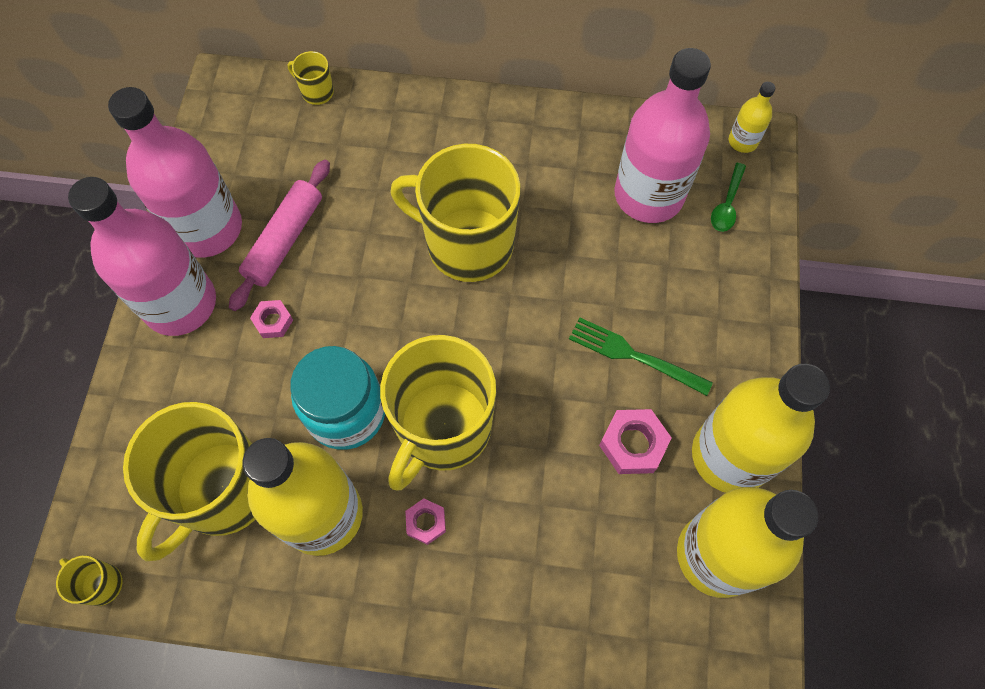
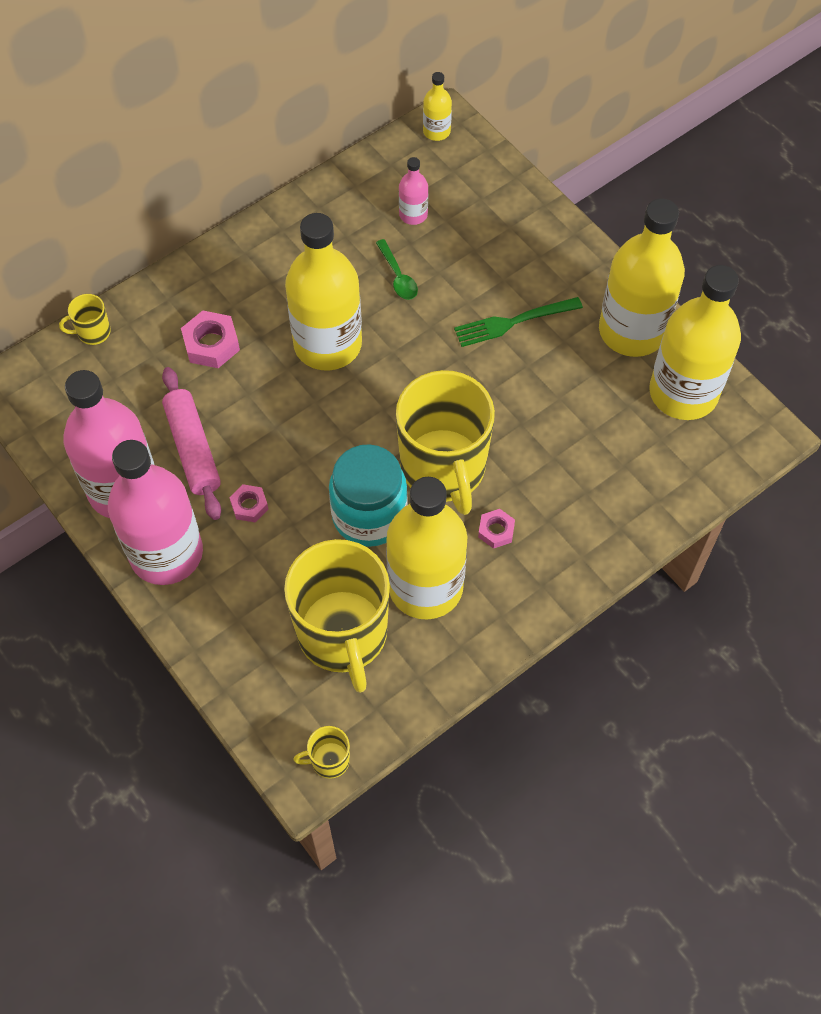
camera: 45 degrees left, 5 degrees down
yellow mug [390,144,521,282] -> yellow bottle [285,213,362,371]
pink nut [599,409,672,474] -> pink nut moved to [181,310,240,368]
pink bottle [614,48,711,223] -> pink bottle [399,157,428,225], size x0.44
green spoon [711,163,746,232] -> green spoon moved to [376,239,418,300]

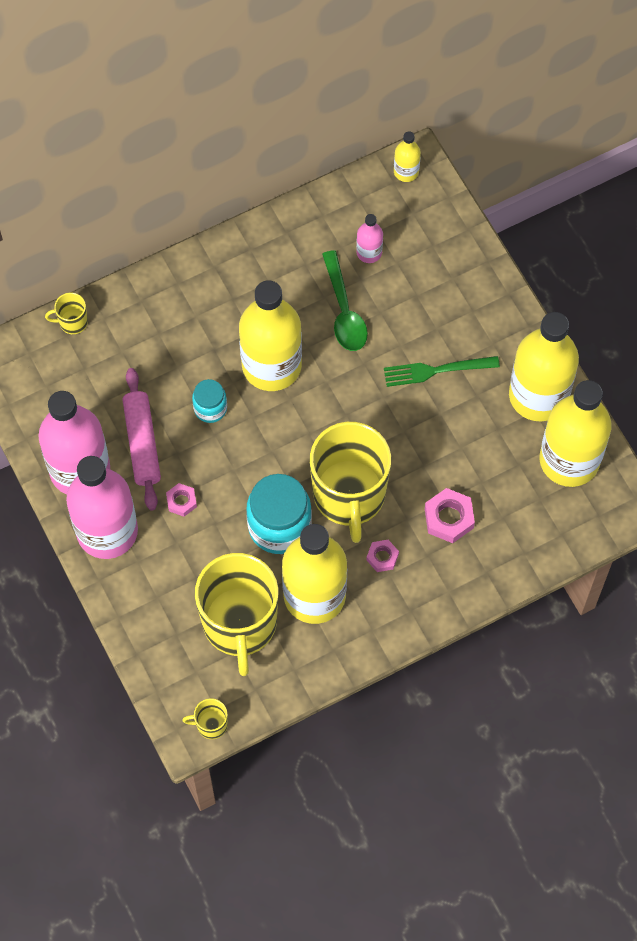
camera: 10 degrees right, 5 degrees up
pink nut [181,310,240,368] -> pink nut moved to [425,488,475,543]
green spoon [376,239,418,300] -> green spoon [322,250,368,351], size x1.61
none -> turquoise jar [192,379,227,423]

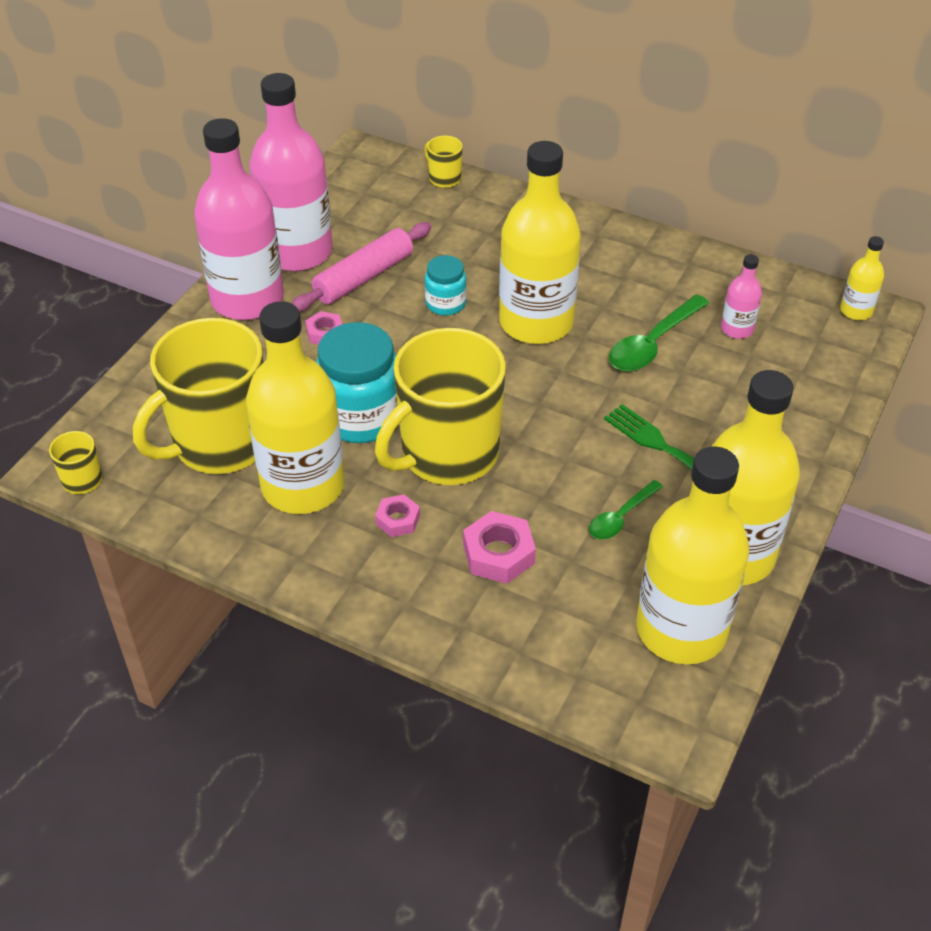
camera: 55 degrees right, 20 degrees down
none -> green spoon [589,480,663,540]

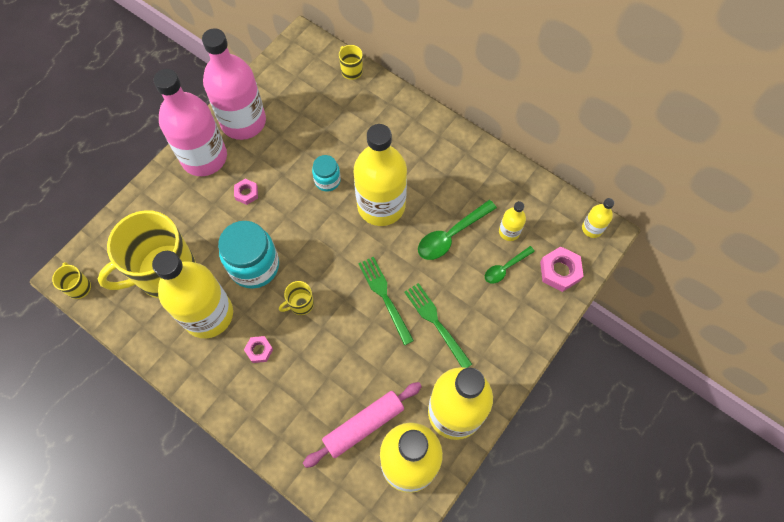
camera: 10 degrees right, 20 degrees up
pink rolling pin [292,222,432,312] -> pink rolling pin moved to [303,382,422,468]
yellow mug [375,328,506,485] -> yellow mug [279,281,314,315], size x0.41
pink nut [463,511,536,584] -> pink nut moved to [540,246,584,292]
green spoon [589,480,663,540] -> green spoon moved to [485,246,535,283]
pink bottle [721,254,762,339] -> yellow bottle [499,201,526,241]
none -> green fork [358,256,414,345]

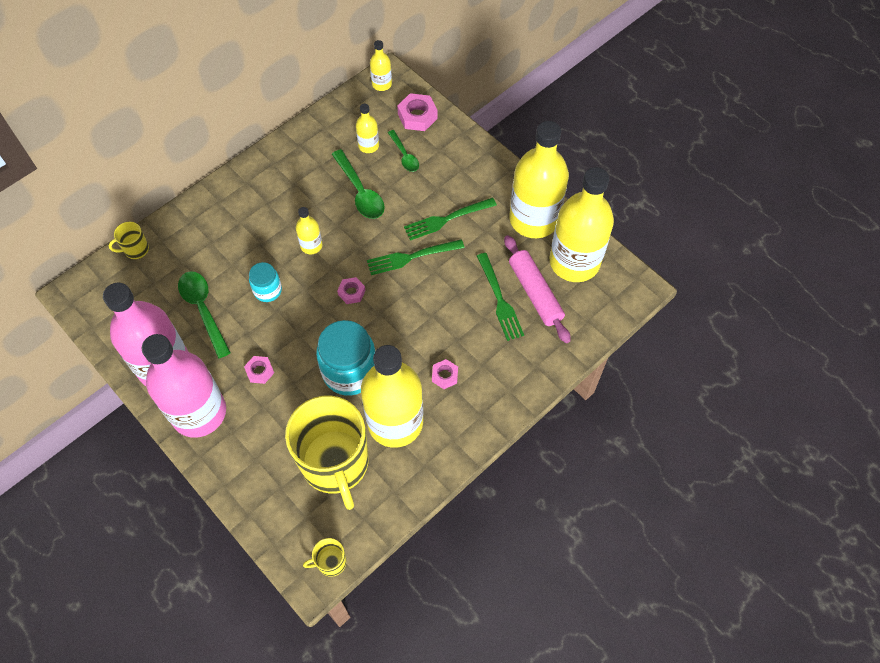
camera: 80 degrees left, 5 degrees down
yellow mug [279,281,314,315] -> none
yellow bottle [354,124,407,226] -> yellow bottle [296,207,323,254], size x0.44
none -> green spoon [178,271,231,358]
none -> pink nut [337,277,366,304]
none -> green fork [477,253,524,341]

